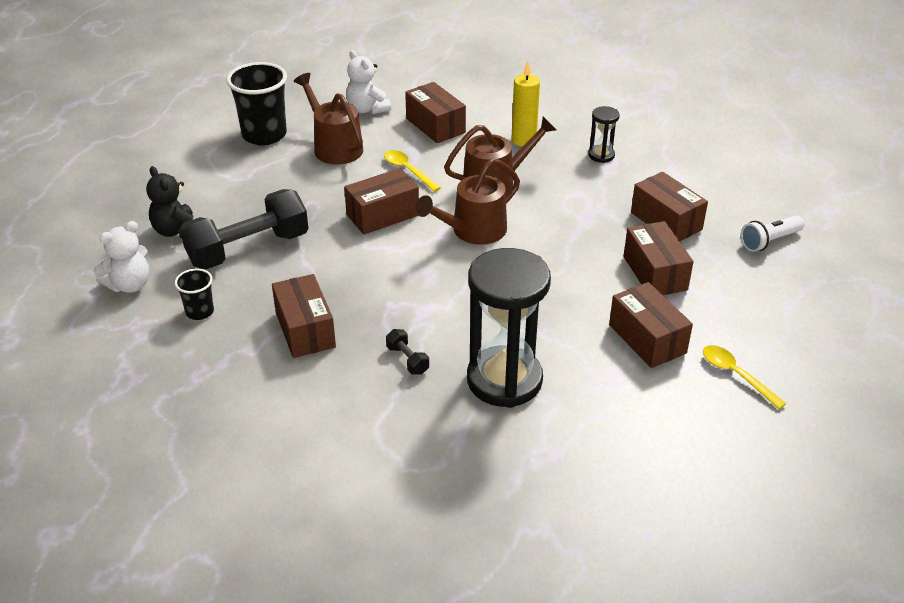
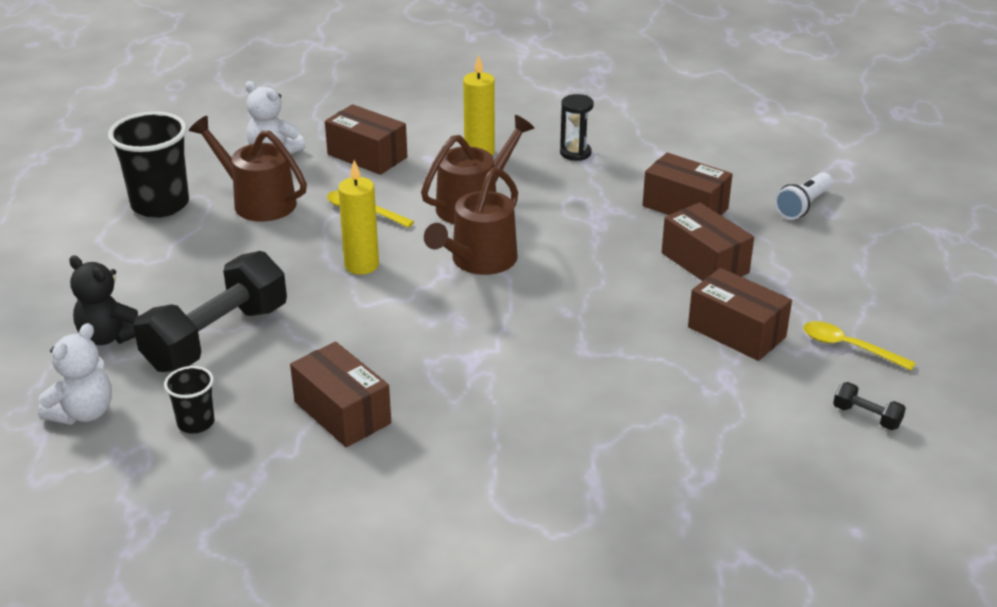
camera: 20 degrees left, 5 degrees down
brown box [344,168,419,234] -> yellow candle [338,160,379,275]
black dumbbell [386,329,429,375] -> black dumbbell moved to [833,382,906,430]
black hourglass [467,248,551,408] -> none

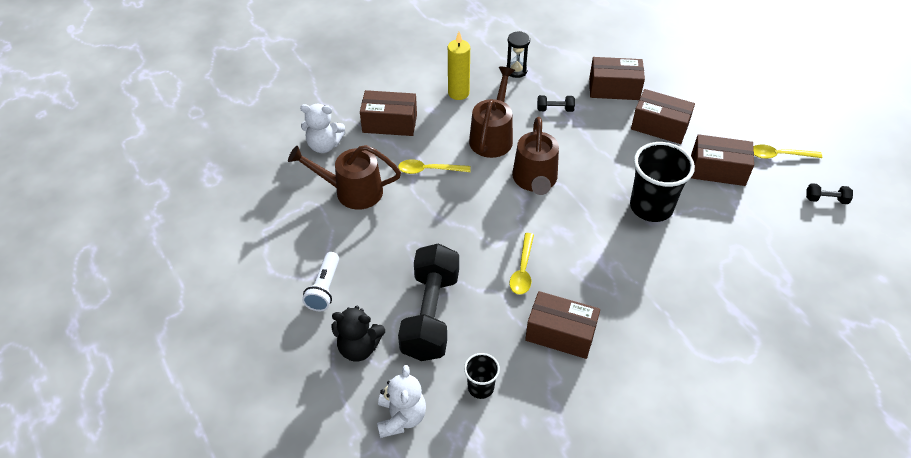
camera: 30 degrees left, 15 degrees up
black cup [108,111,189,218] -> black cup moved to [630,142,695,222]
yellow candle [338,160,379,275] -> none
white flashlight [775,172,833,220] -> white flashlight moved to [302,252,339,311]
none -> yellow spoon [510,233,534,295]
none -> black dumbbell [537,95,575,112]

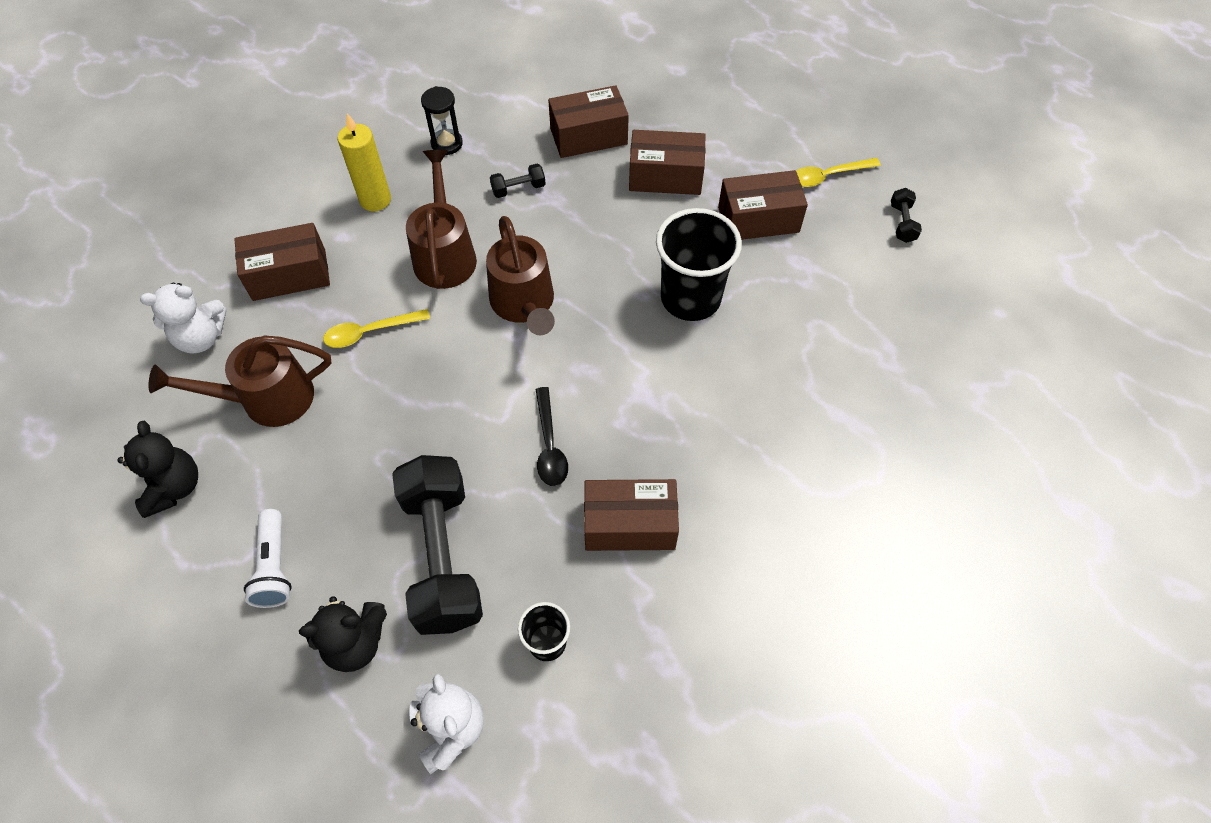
camera: 20 degrees left, 10 degrees up
yellow spoon [510,233,534,295] -> black spoon [535,387,568,486]
black dumbbell [806,183,853,204] -> black dumbbell turned 75 degrees counterclockwise [891,188,922,243]
none -> black teddy bear [117,420,198,518]

